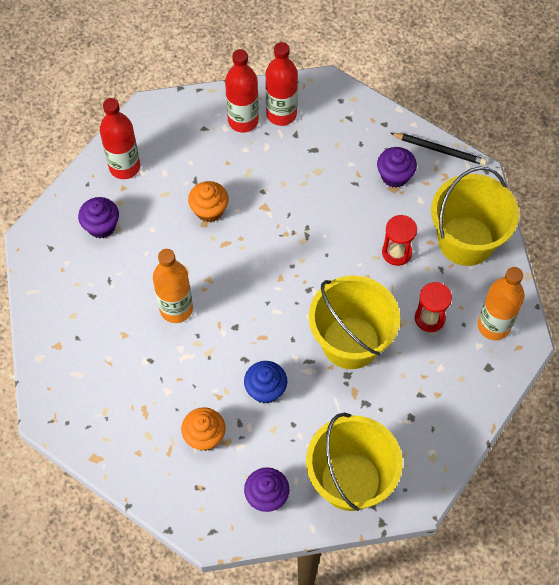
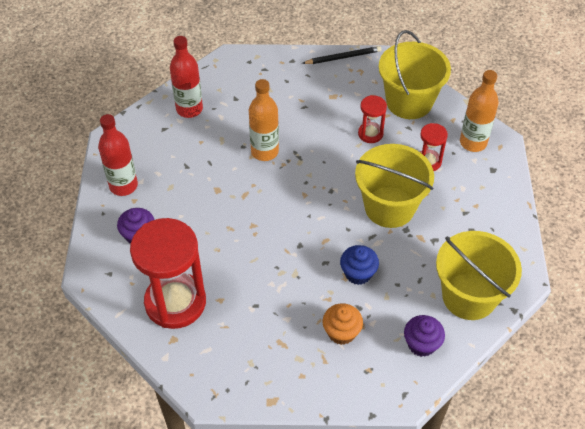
camera: 35 degrees left, 10 degrees down
orange bottle [153,249,193,323] -> orange bottle moved to [249,79,279,161]
orange cupcake [188,181,229,222] -> none
red bottle [265,42,298,126] -> none
purple cupcake [377,147,417,188] -> none
none -> red hourglass [130,218,206,329]

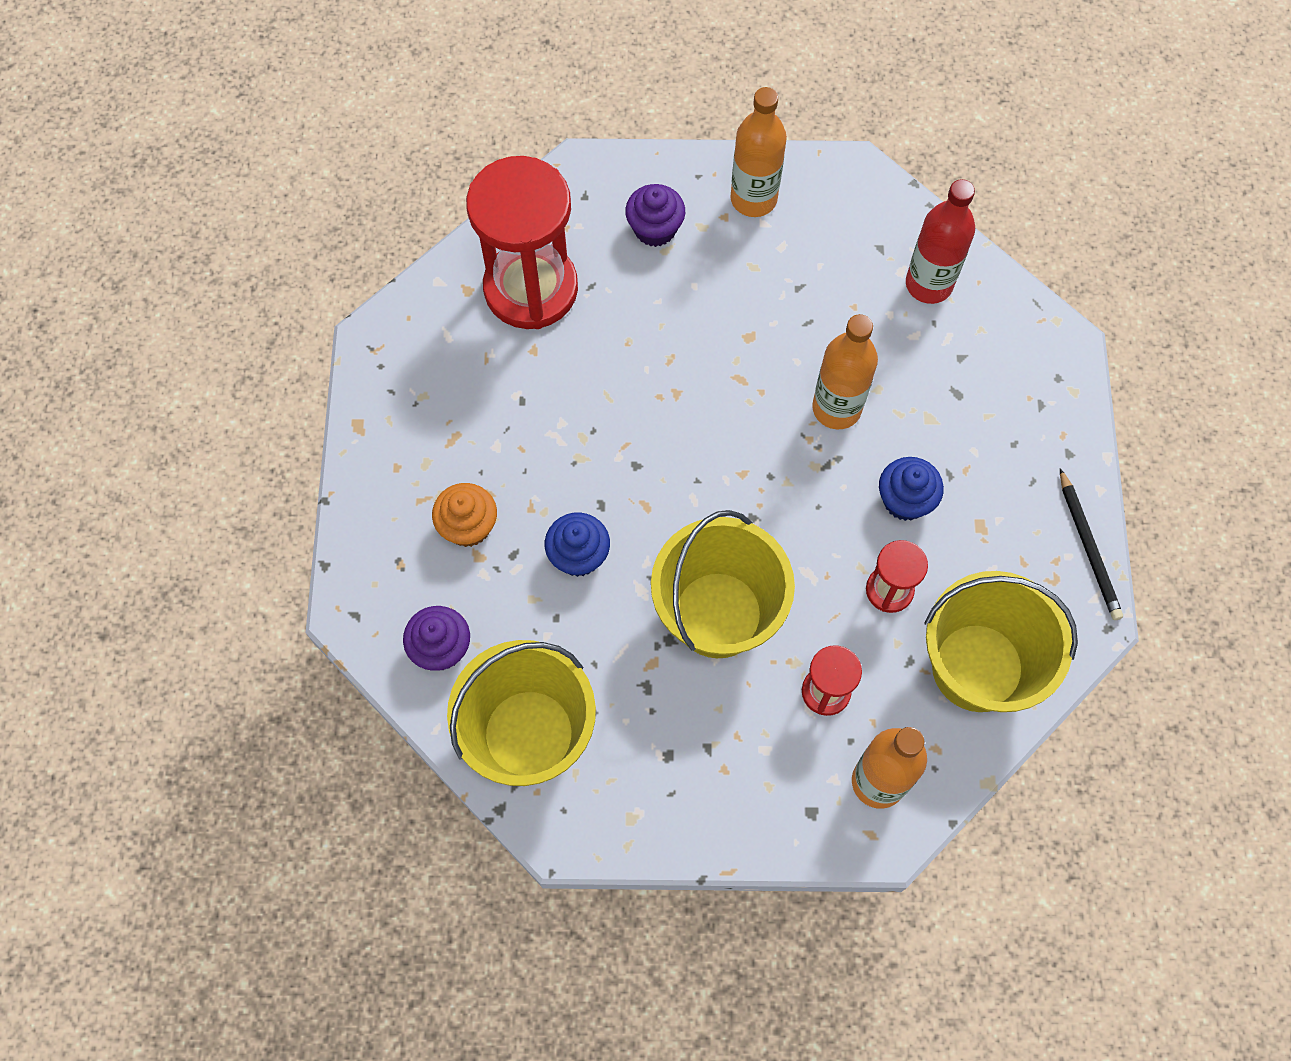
camera: 90 degrees right, 15 degrees up
red bottle [98,114,138,196] -> orange bottle [730,87,787,217]
none -> blue cupcake [879,457,944,521]

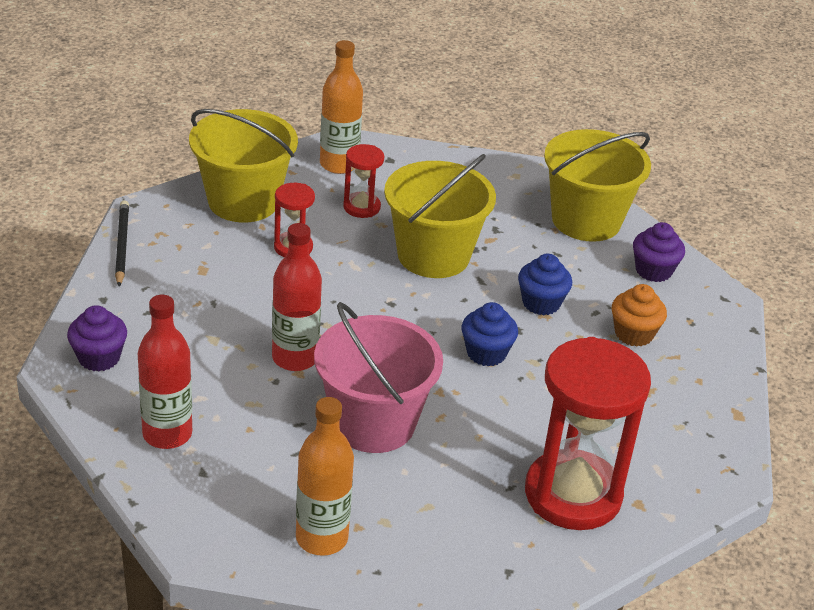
camera: 175 degrees left, 30 degrees down
purple cupcake [625,184,685,247] -> purple cupcake moved to [67,305,127,372]
orange bottle [812,314,878,430] -> red bottle [272,223,322,371]
blue cupcake [879,457,944,521] -> blue cupcake moved to [462,302,518,366]
none -> pink bucket [314,302,443,453]

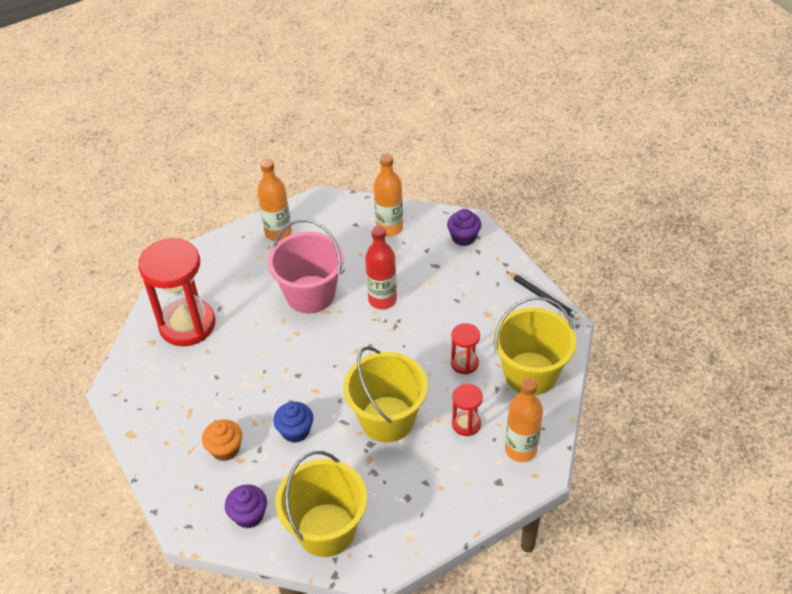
camera: 145 degrees right, 10 degrees up
red bottle [138,295,192,449] -> orange bottle [374,154,403,236]
blue cupcake [462,302,518,366] -> none

